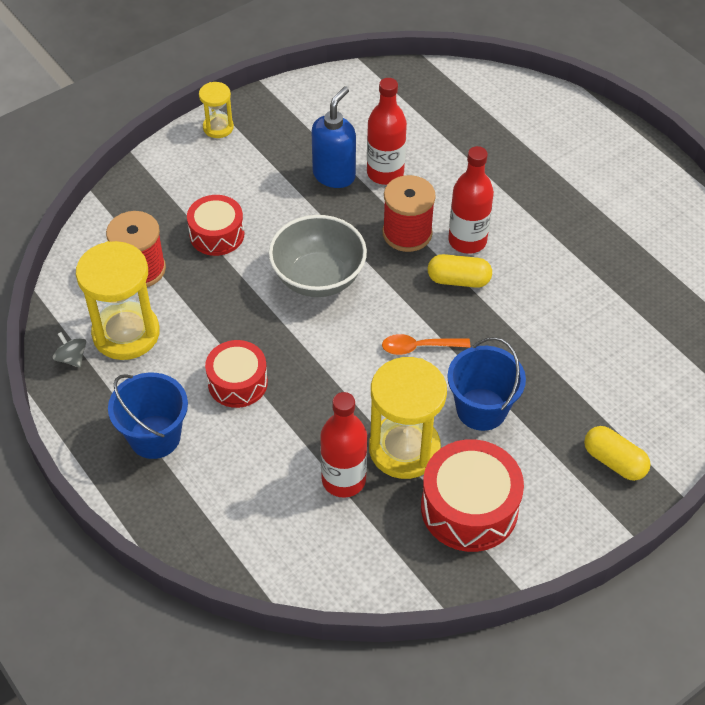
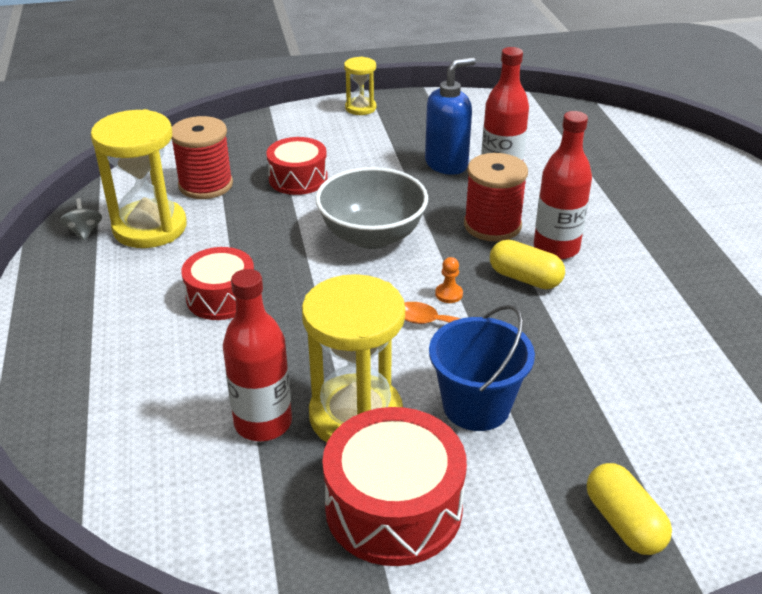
camera: 25 degrees right, 15 degrees down
blue bucket [108,373,188,459] -> none
none -> orange pawn [435,257,463,303]

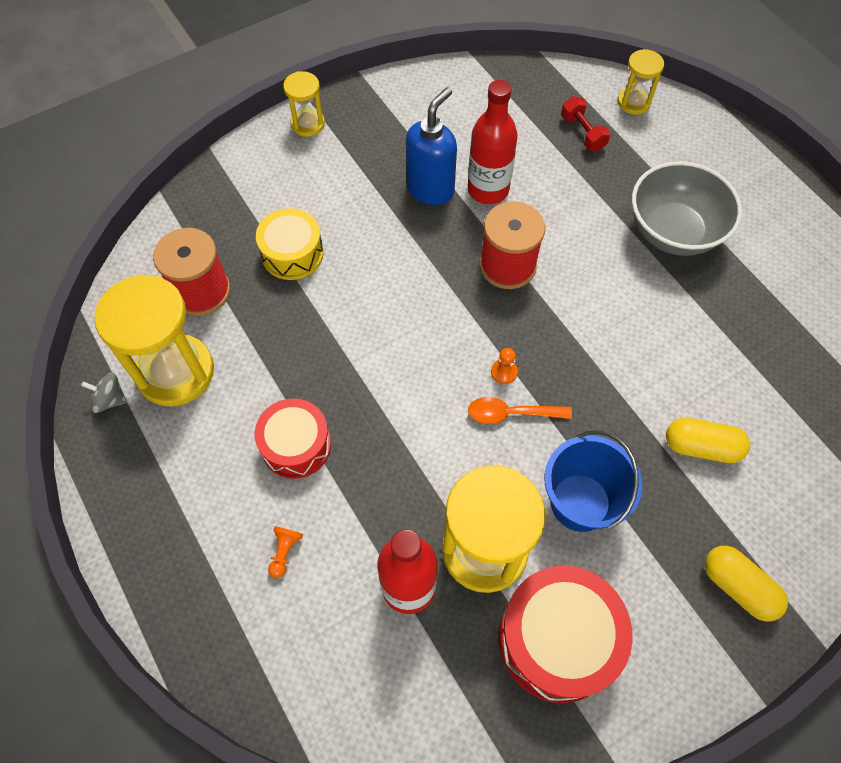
camera: 20 degrees left, 25 degrees up
grey spinning top [60,198,102,240] -> grey spinning top turned 45 degrees counterclockwise [81,373,127,413]
red drum [266,137,328,195] -> yellow drum [256,208,324,280]
grey bowl [315,167,428,249] -> grey bowl moved to [632,161,742,256]
yellow capsule [490,240,565,289] -> yellow capsule moved to [666,418,750,463]
red bottle [534,111,592,260] -> none
none -> orange pawn [268,526,303,578]
none -> red dumbbell [561,96,611,151]
none -> yellow hourglass [617,49,664,115]

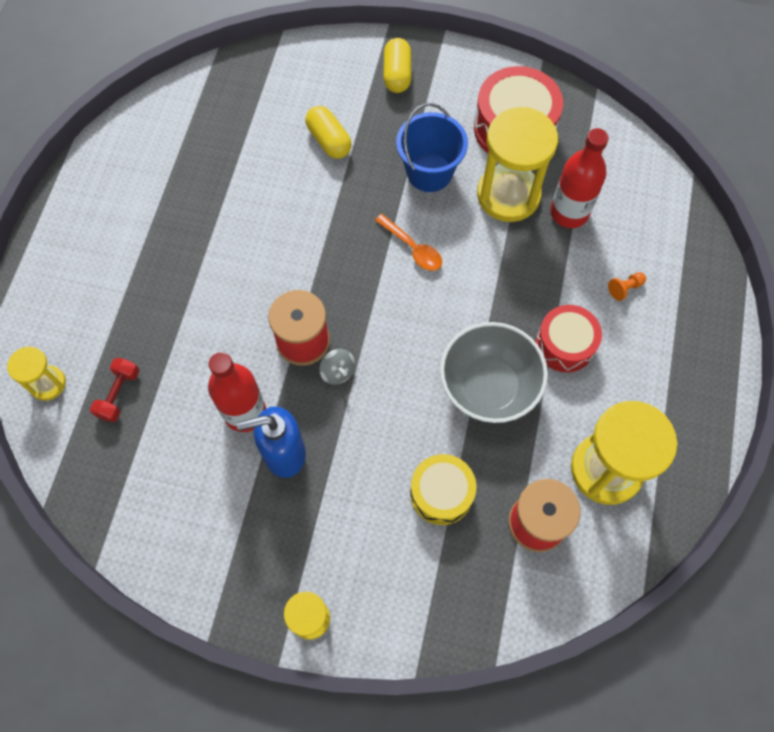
camera: 135 degrees left, 5 degrees up
grey spinning top [81,373,127,413] -> grey spinning top moved to [319,349,355,385]
orange pawn [491,348,518,384] -> none
grey bowl [632,161,742,256] -> grey bowl moved to [440,322,548,423]

